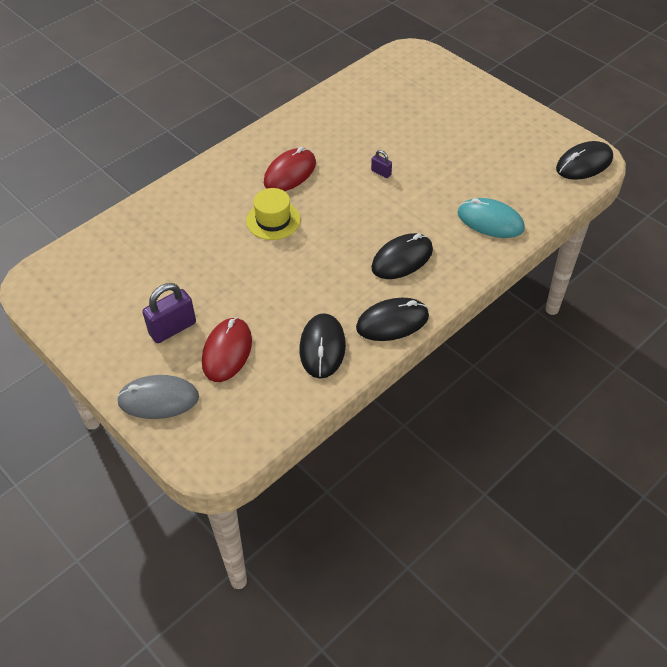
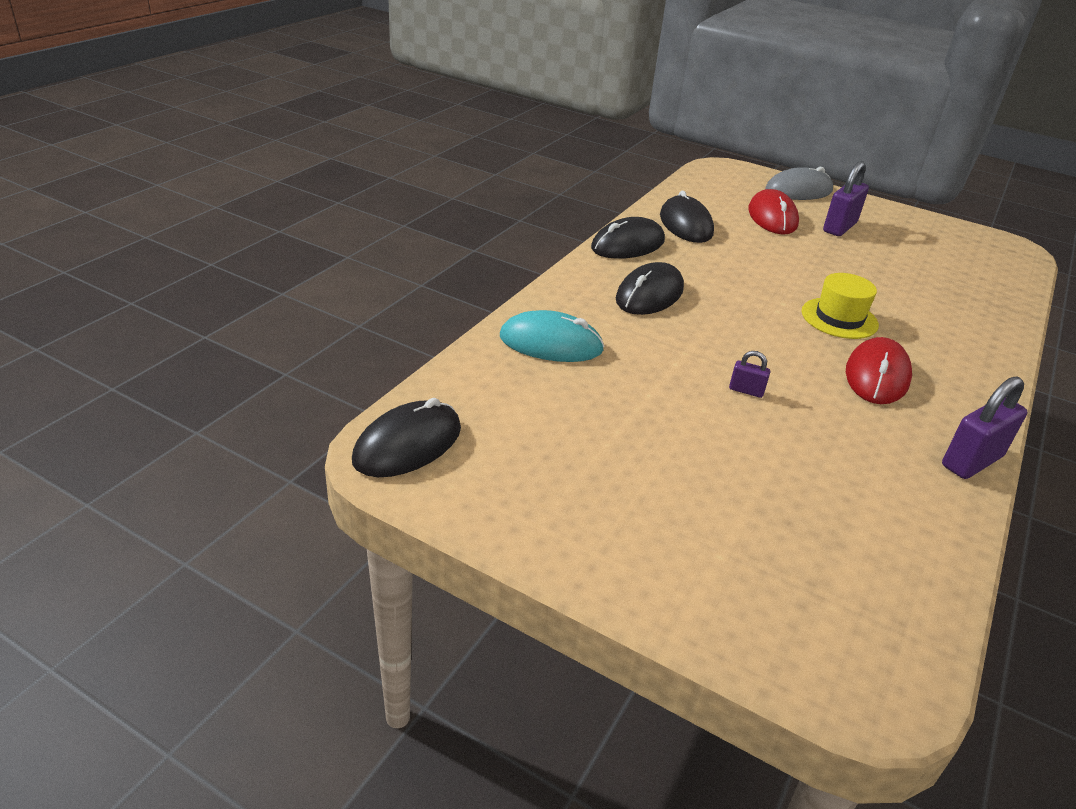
camera: 160 degrees right, 15 degrees down
none -> purple padlock [942,377,1027,479]

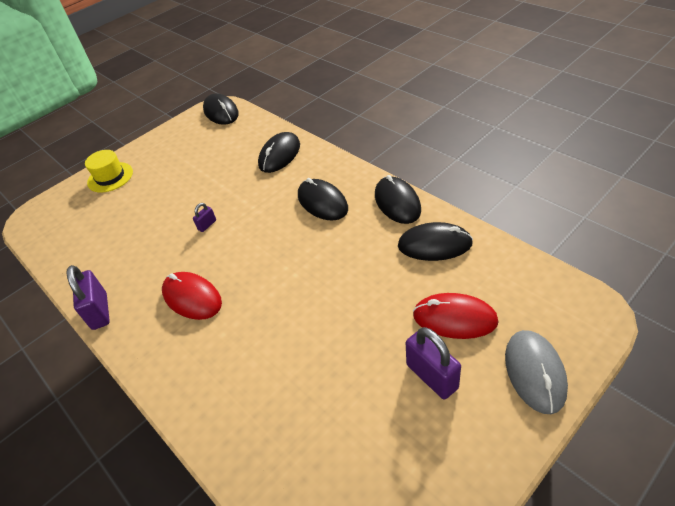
camera: 115 degrees right, 10 degrees up
turquoise mouse [500,310,605,362] -> black mouse [258,132,300,173]
yellow hat [802,273,879,339] -> yellow hat moved to [85,150,133,193]

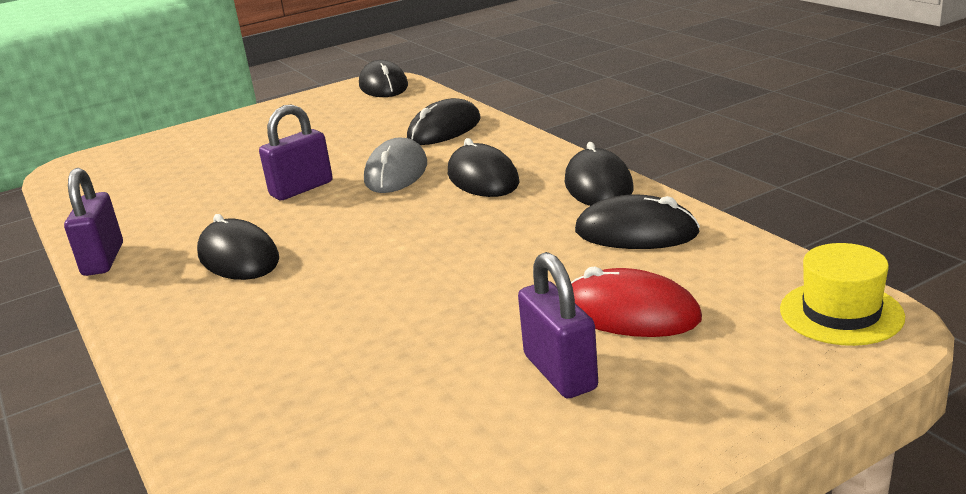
camera: 10 degrees right, 20 degrees down
yellow hat [85,150,133,193] -> yellow hat moved to [780,243,905,346]
red mouse [162,272,222,320] -> black mouse [197,214,279,280]
purple padlock [193,203,216,232] -> purple padlock [259,104,333,200], size x1.99
grey mouse [505,330,568,414] -> grey mouse moved to [364,137,427,193]

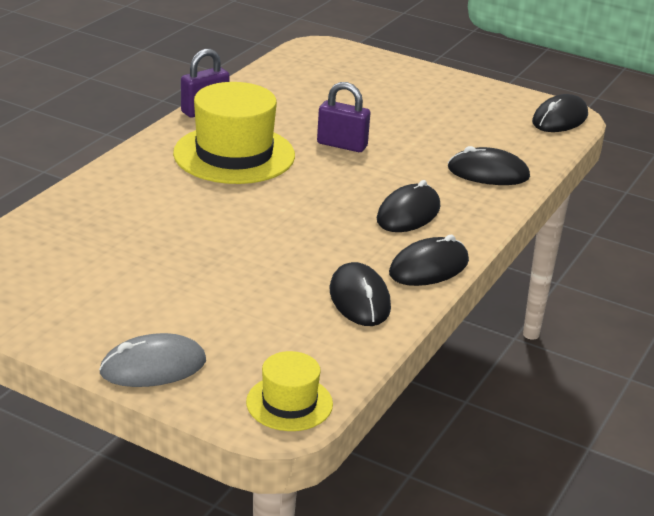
camera: 55 degrees right, 5 degrees up
black mouse [197,214,279,280] -> yellow hat [173,82,295,184]
grey mouse [364,137,427,193] -> grey mouse moved to [99,333,206,387]
purple padlock [518,252,598,398] -> none
red mouse [571,267,702,337] -> none

